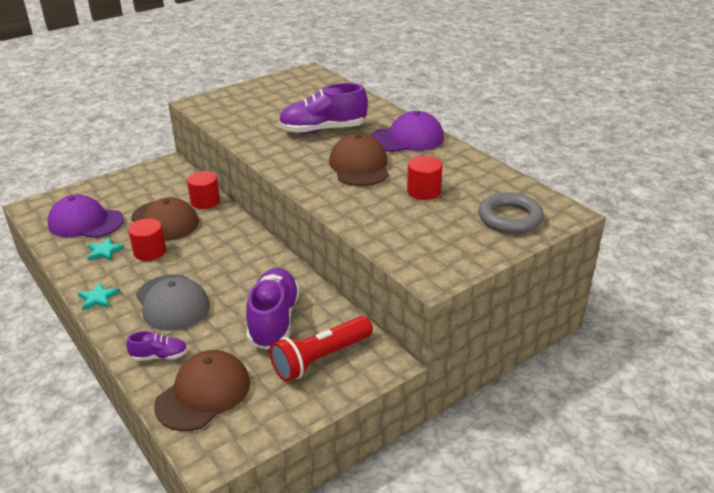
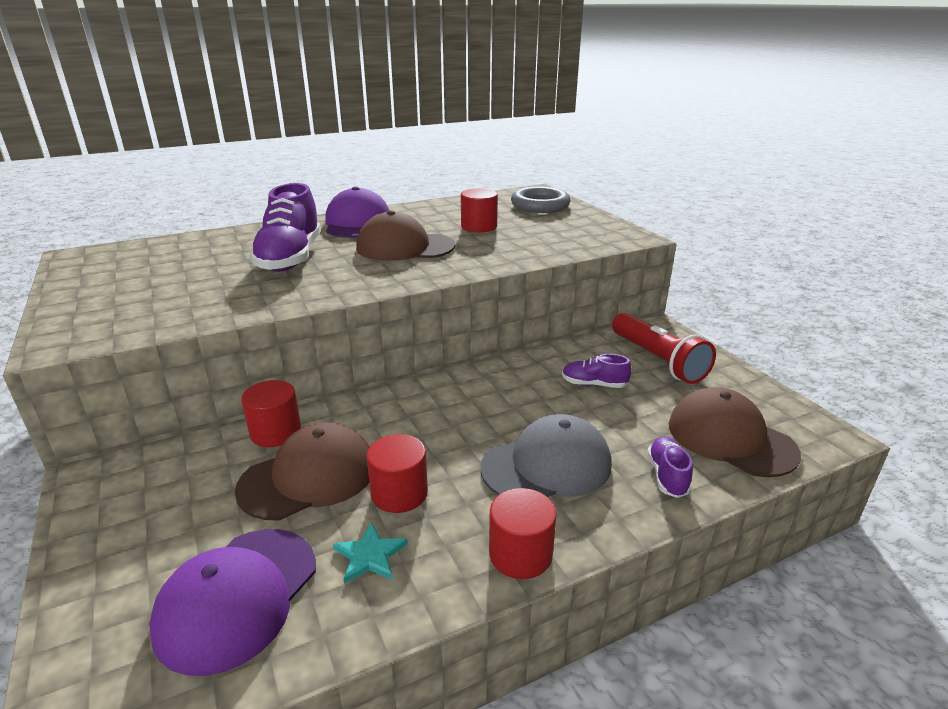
camera: 80 degrees left, 5 degrees down
turquoise star [78,282,120,310] -> red cylinder [489,488,557,579]
purple shoe [246,268,300,350] -> purple shoe [562,354,632,388], size x0.49

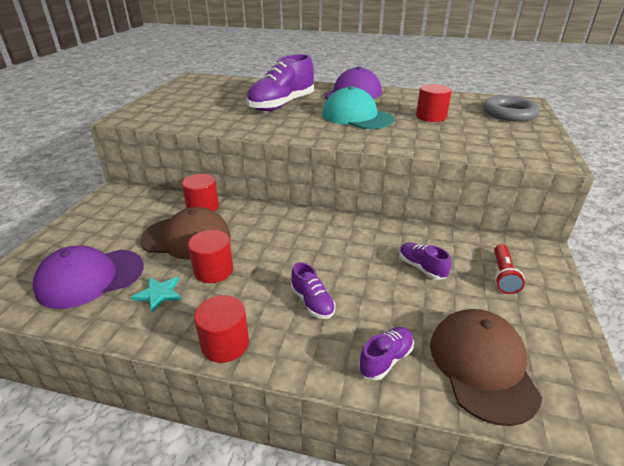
camera: 40 degrees right, 5 degrees up
brown cap [356,210,455,261] -> turquoise cap [322,86,394,129]
grey cap [481,414,612,497] -> purple shoe [291,262,335,319]
red flashlight [612,313,716,384] -> red flashlight [494,244,525,294], size x0.58

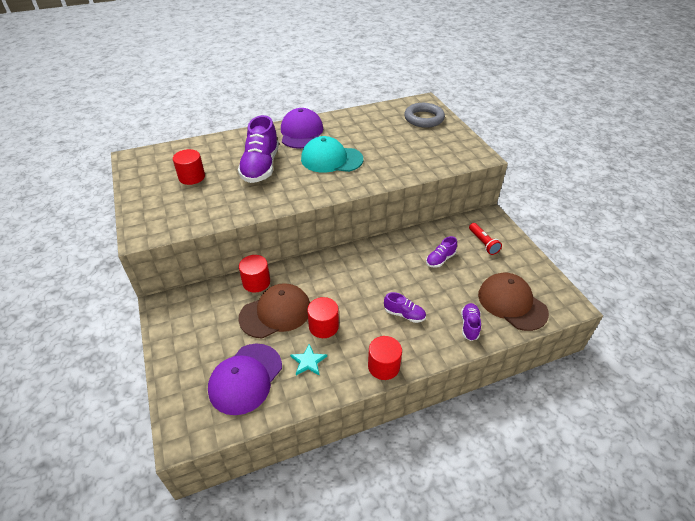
camera: 35 degrees left, 10 degrees up
purple shoe [399,243,451,280] -> purple shoe turned 60 degrees counterclockwise [426,236,457,268]
red cylinder [416,84,452,122] -> red cylinder moved to [173,149,205,185]

